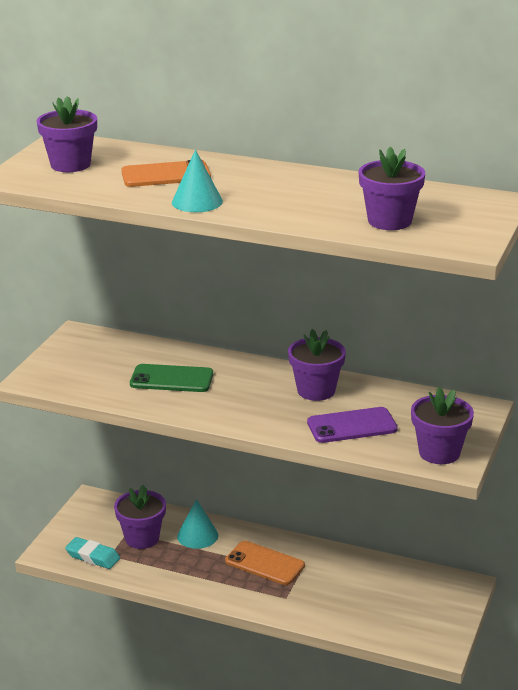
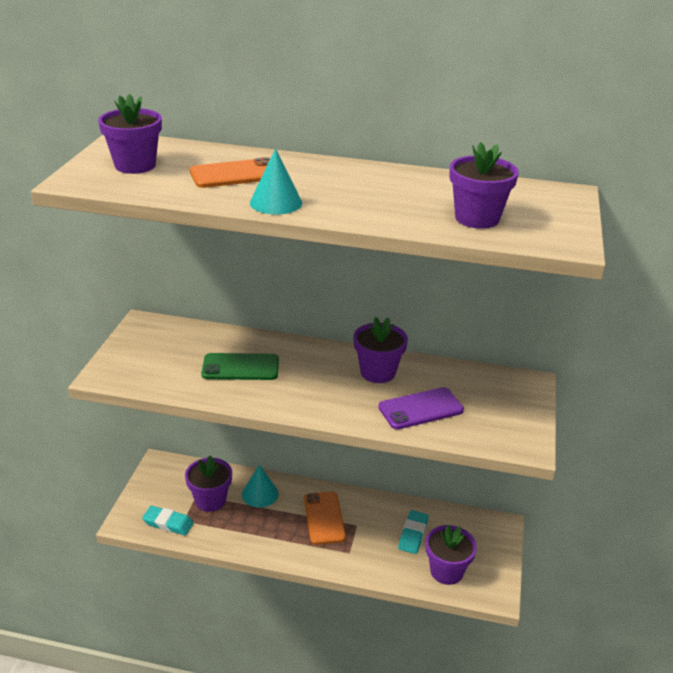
camera: 10 degrees left, 5 degrees up
orange phone [225,541,305,585] -> orange phone turned 60 degrees clockwise [304,492,346,545]
purple flower pot [411,387,474,464] -> purple flower pot moved to [426,525,477,585]
none -> turquoise eraser [398,510,429,554]

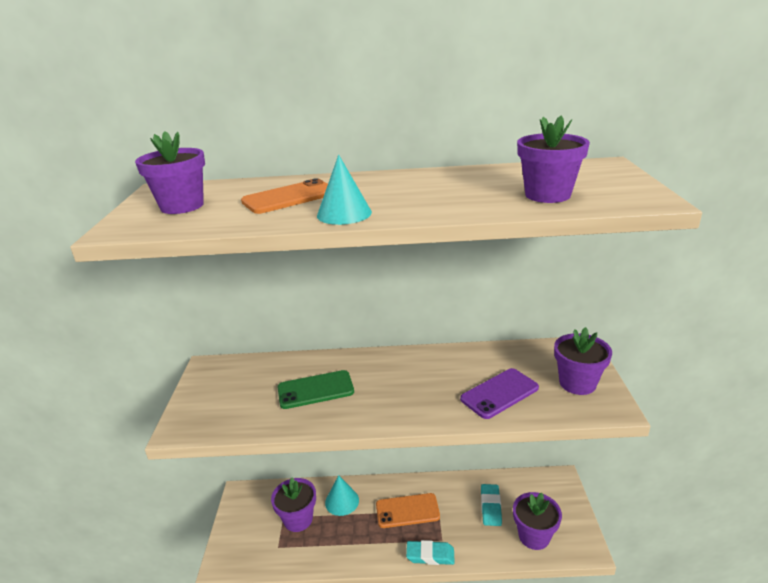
camera: 10 degrees left, 5 degrees down
turquoise eraser [142,506,194,535] -> turquoise eraser moved to [406,540,455,565]
orange phone [304,492,346,545] -> orange phone turned 75 degrees counterclockwise [376,493,440,528]
purple flower pot [353,317,408,383] -> purple flower pot moved to [554,327,612,395]

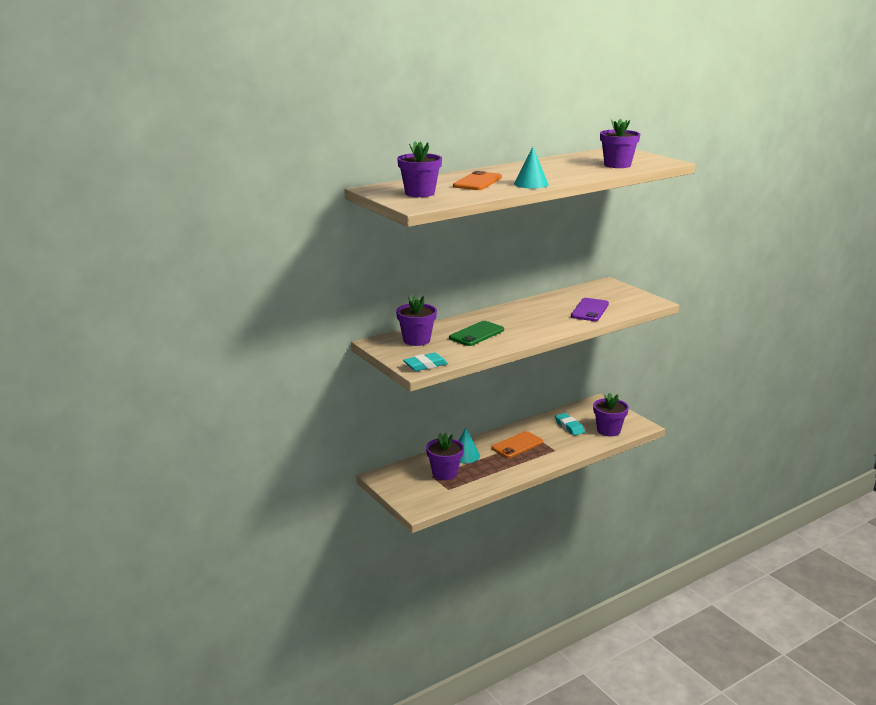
camera: 35 degrees left, 5 degrees down
turquoise eraser [406,540,455,565] -> turquoise eraser moved to [403,353,448,371]
purple flower pot [554,327,612,395] -> purple flower pot moved to [396,295,437,346]

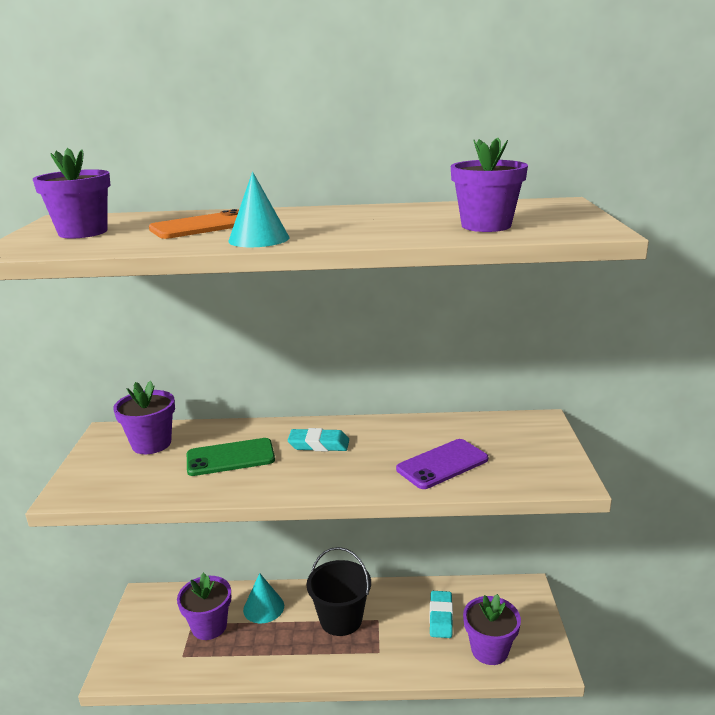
camera: 35 degrees right, 0 degrees up
turquoise eraser [403,353,448,371] -> turquoise eraser moved to [288,428,349,452]
orange phone [492,431,543,458] -> black bucket [307,547,371,636]

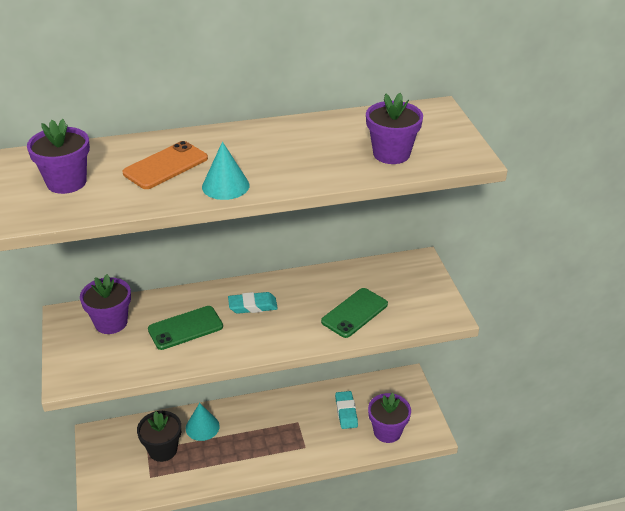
camera: 15 degrees left, 15 degrees up
purple flower pot [177,573,231,640] -> black flower pot [137,411,181,462]
black bucket [307,547,371,636] -> none
purple phone [396,439,488,489] -> green phone [321,288,388,338]

